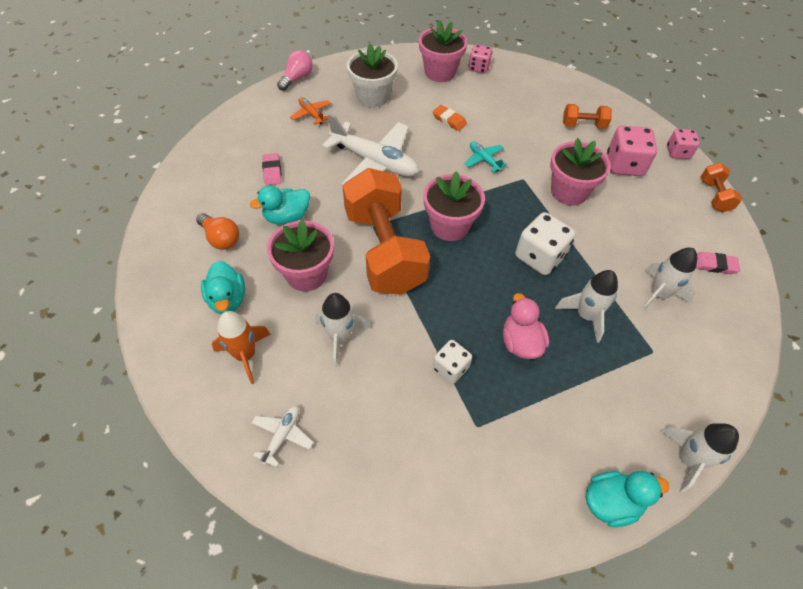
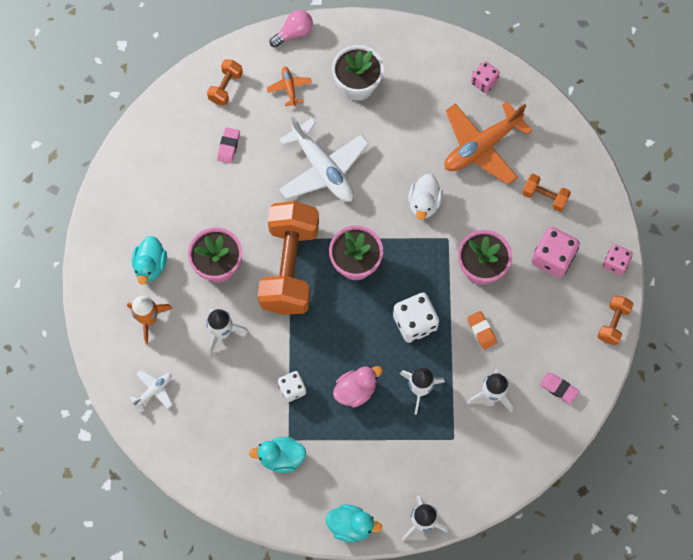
camera: 25 degrees right, 15 degrees up
orange light bulb [196,213,239,250] -> none
turquoise duck [250,186,310,225] -> turquoise duck moved to [249,437,306,473]
pink flower pot [419,20,467,82] -> none
orange eraser [433,105,467,131] -> orange eraser moved to [467,311,497,350]
turquoise plane [464,142,507,173] -> white duck [408,174,443,220]
pink duck [503,293,549,359] -> pink duck turned 45 degrees clockwise [333,366,383,408]
none -> orange dumbbell [207,59,243,106]
none -> orange plane [444,101,533,185]

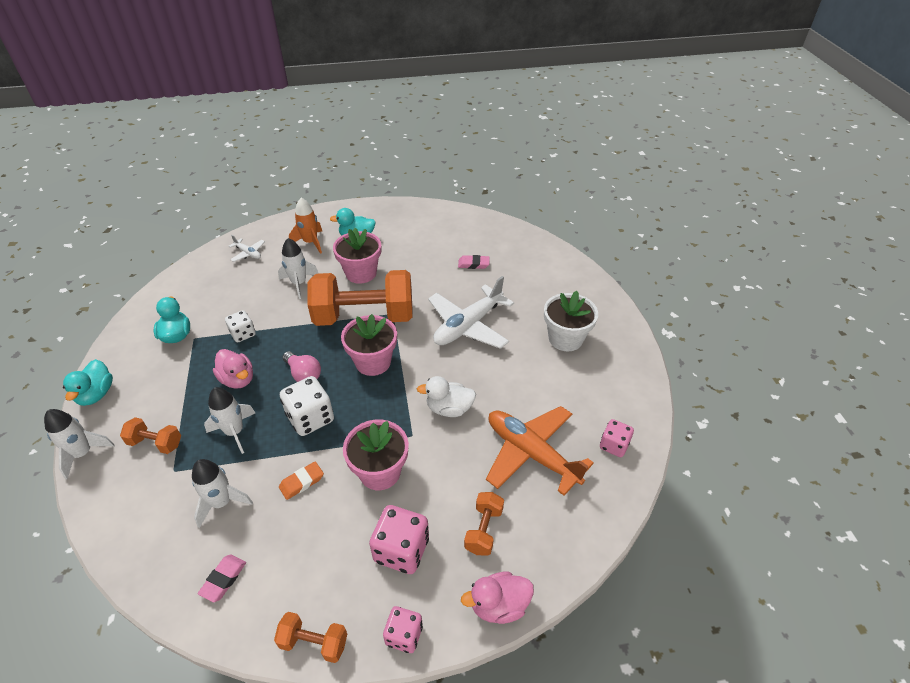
camera: 80 degrees right, 25 degrees down
orange dumbbell [207,59,243,106] -> orange dumbbell moved to [120,417,181,454]
orange plane [267,67,312,107] -> none
pink light bulb [270,10,313,48] -> pink light bulb moved to [282,351,321,382]
none -> pink duck [461,571,534,624]

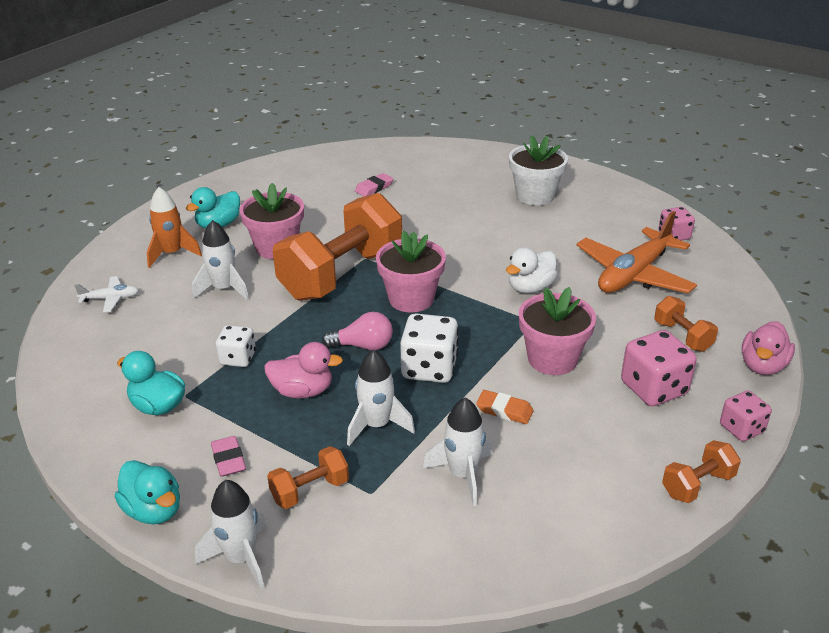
camera: 45 degrees left, 10 degrees down
pink eraser [198,555,246,602] -> pink eraser moved to [211,436,246,477]
orange eraser [279,461,324,500] -> orange eraser turned 75 degrees counterclockwise [476,390,534,424]
white plane [428,276,514,349] -> none
orange plane [486,406,594,496] -> orange plane turned 45 degrees counterclockwise [576,211,697,294]

